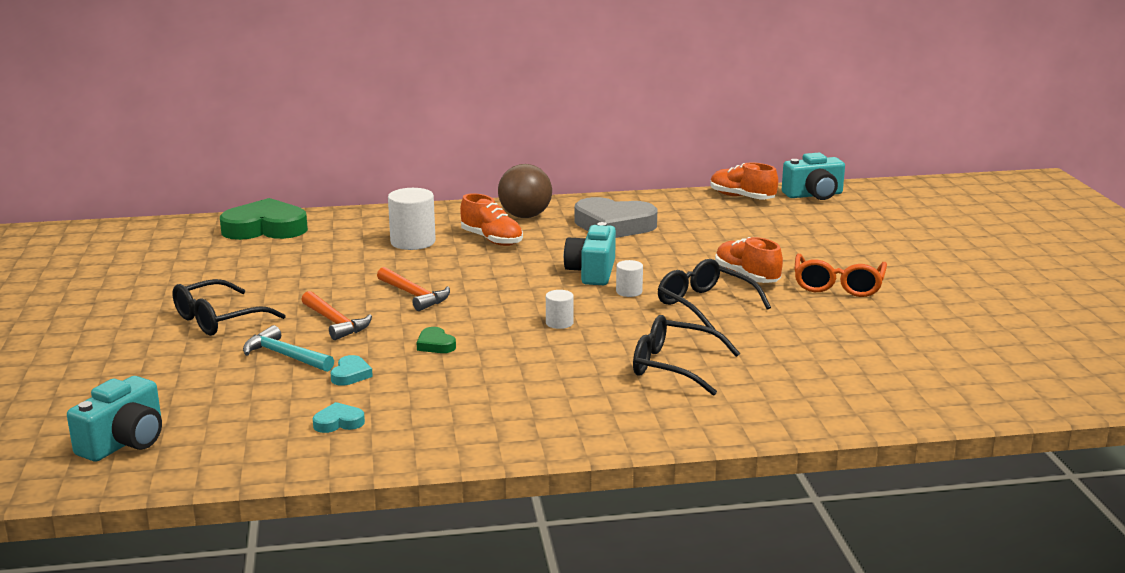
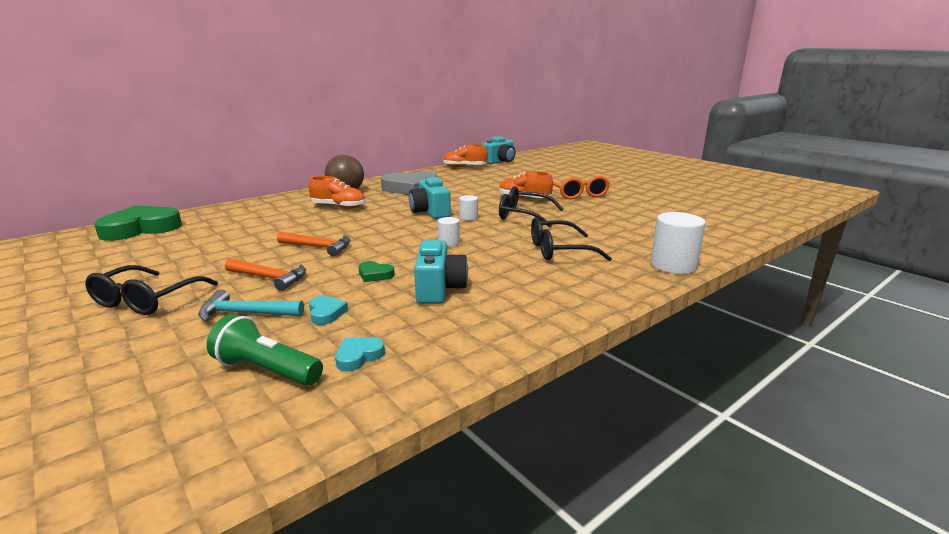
camera: 30 degrees left, 0 degrees up
turquoise camera [67,376,162,462] -> turquoise camera moved to [414,240,468,304]
white cylinder [388,188,436,250] -> white cylinder moved to [651,212,706,274]
none -> green flashlight [207,314,323,386]

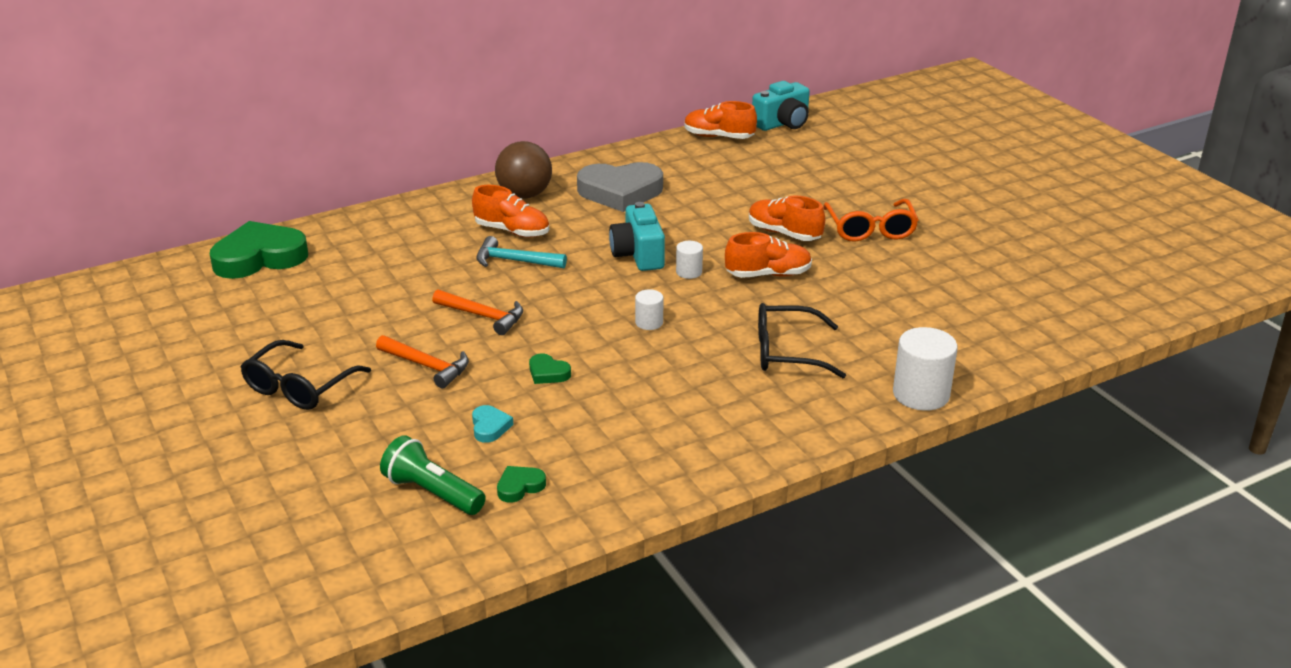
camera: 10 degrees right, 10 degrees up
turquoise hammer [198,289,304,322] -> turquoise hammer moved to [476,236,567,268]
turquoise heart [335,337,385,371] -> green heart [497,466,546,503]
turquoise camera [414,240,468,304] -> none
black glasses [499,186,564,228] -> orange shoe [725,232,812,278]

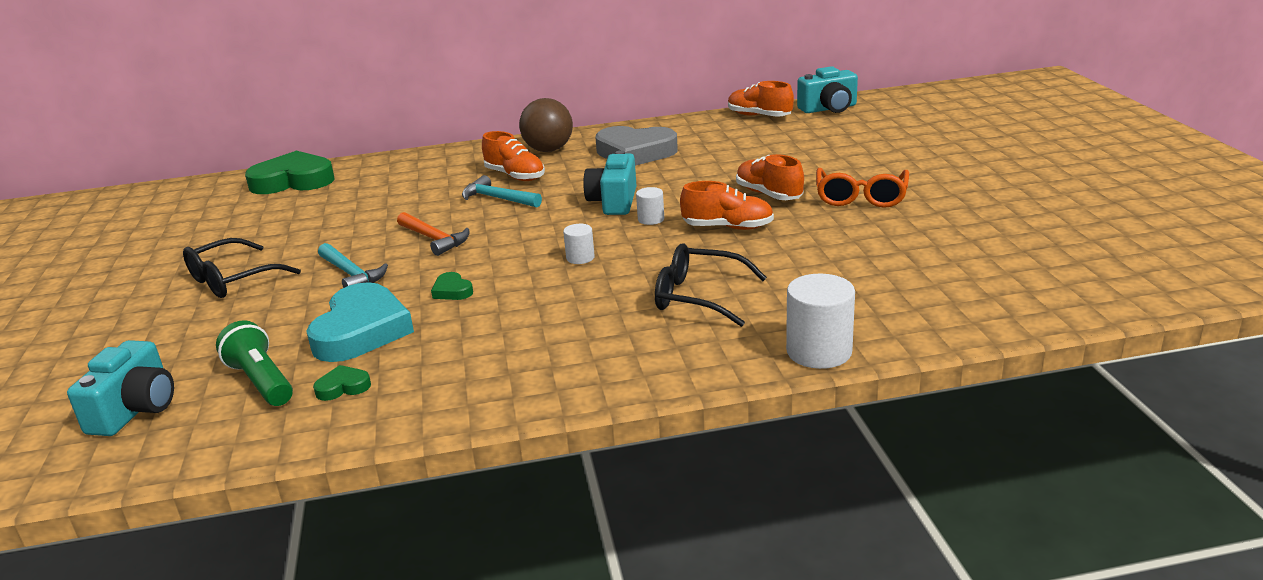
camera: 20 degrees right, 5 degrees down
orange hammer [376,335,469,388] -> turquoise hammer [318,243,388,288]
turquoise heart [472,405,513,443] -> turquoise heart [306,282,414,362], size x2.31
none -> turquoise camera [67,340,174,436]

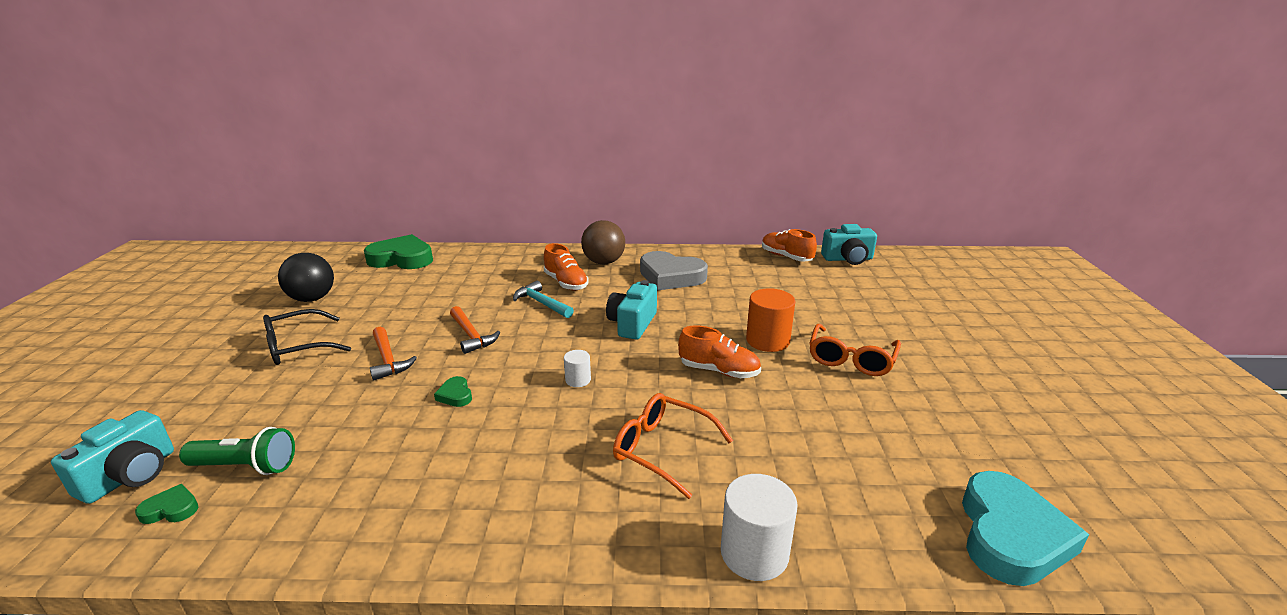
camera: 10 degrees right, 0 degrees up
green flashlight [216,320,293,406] -> green flashlight turned 120 degrees clockwise [179,427,295,475]
turquoise heart [306,282,414,362] -> turquoise heart moved to [962,471,1089,586]
green heart [313,365,371,401] -> green heart moved to [135,484,198,524]
turquoise hammer [318,243,388,288] -> orange hammer [370,327,417,381]
white cylinder [636,187,664,225] -> none
black glasses [655,243,767,327] -> orange glasses [613,393,733,499]
orange shoe [736,154,804,200] -> orange cylinder [746,288,795,352]
none -> black ball [278,253,334,302]

